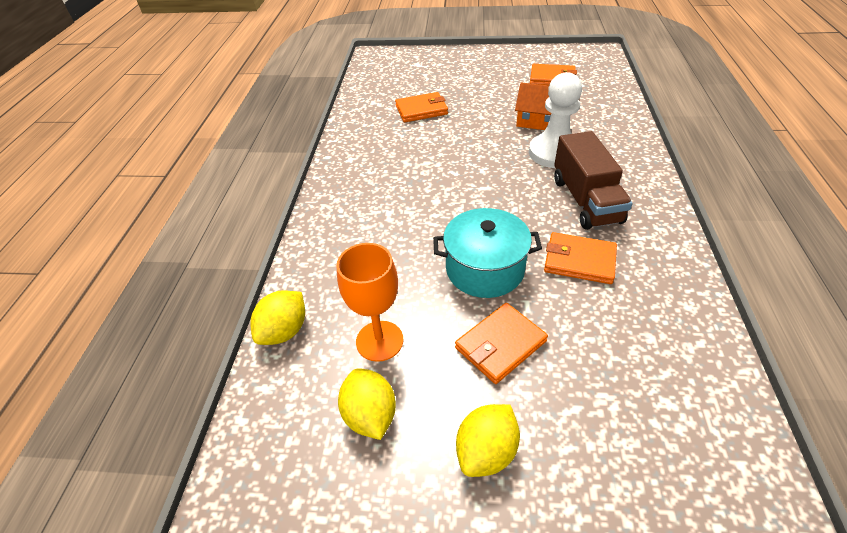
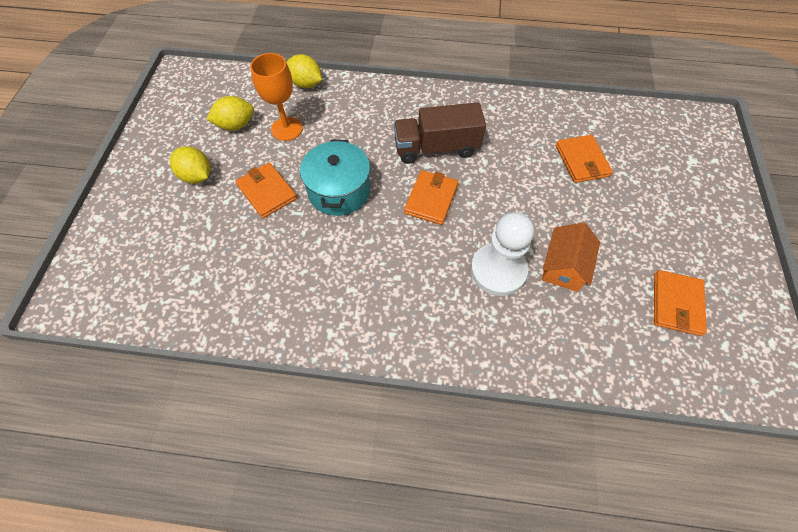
camera: 90 degrees right, 15 degrees up
orange wallet [544,232,617,284] -> orange wallet moved to [404,170,458,225]
brown truck [554,131,633,230] -> brown truck moved to [394,102,486,164]

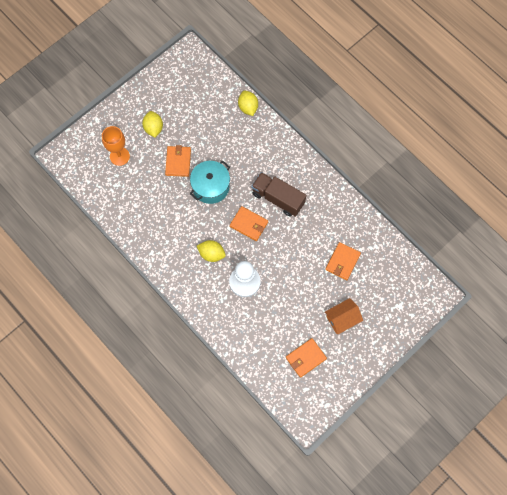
camera: 40 degrees right, 10 degrees up
yellow lemon [207,96,254,130] -> yellow lemon moved to [197,240,226,262]
orange goblet [250,53,303,141] -> orange goblet moved to [102,126,130,166]
orange wallet [404,170,458,225] -> orange wallet turned 60 degrees clockwise [230,206,268,241]
orange house [542,222,600,292] -> orange house moved to [325,298,363,334]

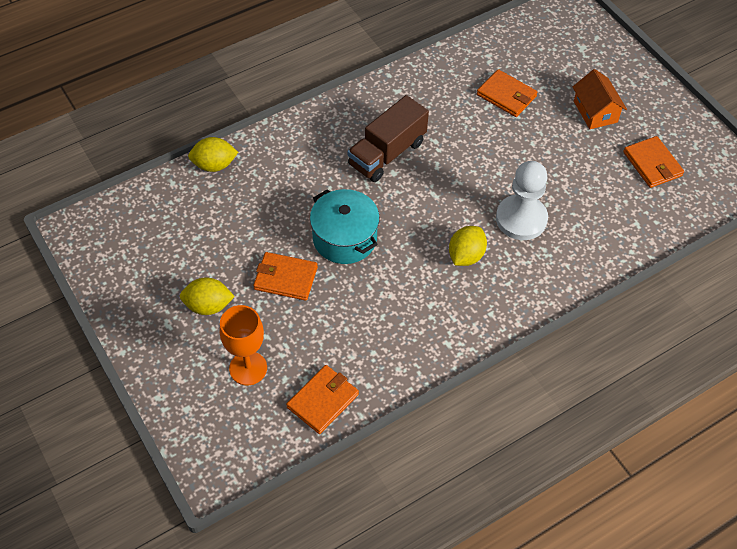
camera: 80 degrees left, 15 degrees down
orange wallet [230,206,268,241] -> orange wallet moved to [286,365,359,434]

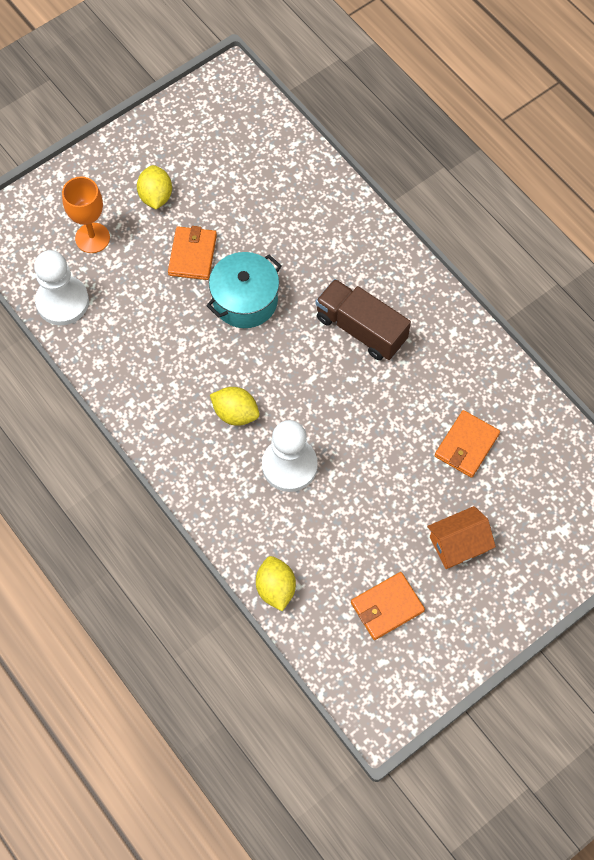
camera: 85 degrees right, 10 degrees up
yellow lemon [188,137,238,172] -> yellow lemon moved to [256,556,296,611]
orange wallet [286,365,359,434] -> white pawn [34,250,89,325]

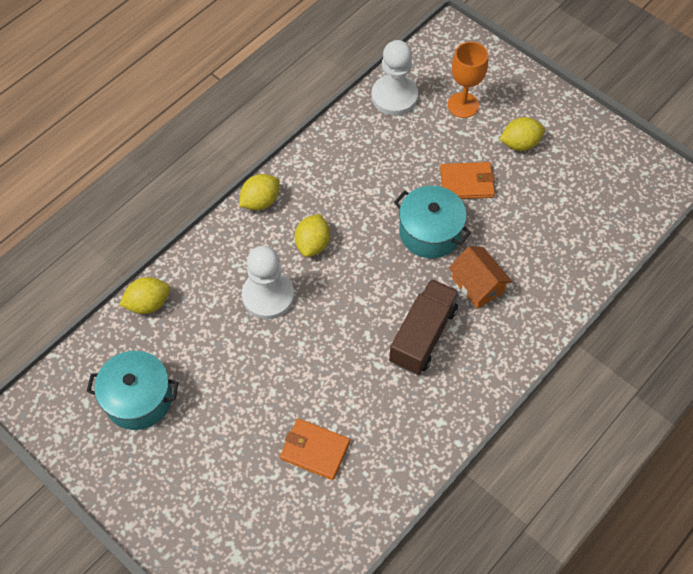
camera: 80 degrees right, 5 degrees down
orange wallet [351,572,425,640] -> turquoise pot [87,351,179,430]
orange house [427,506,496,569] -> orange house moved to [449,247,512,309]
none -> yellow lemon [239,174,280,210]

